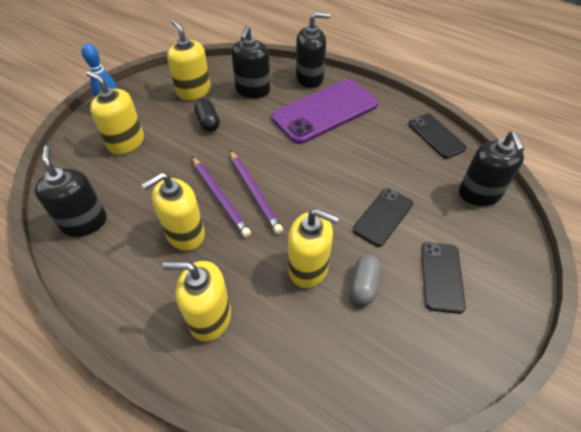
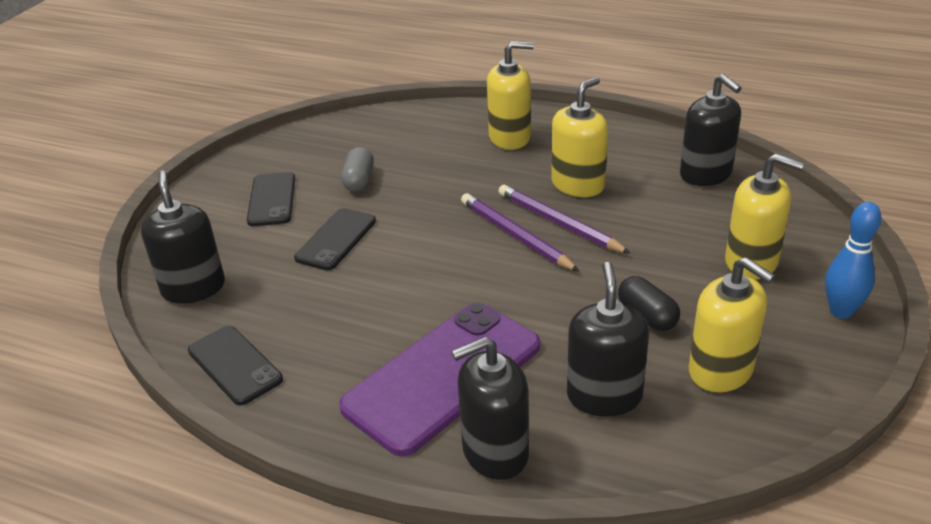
camera: 170 degrees right, 15 degrees down
yellow soap dispenser [288,209,339,288] -> none

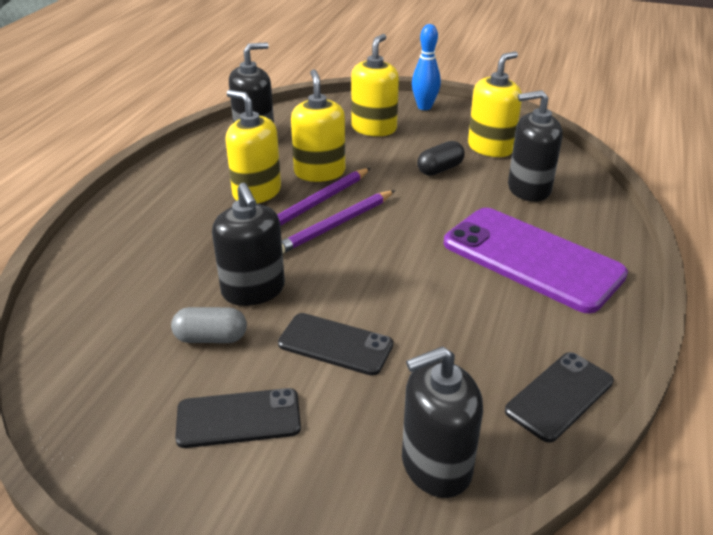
camera: 95 degrees left, 0 degrees up
black soap dispenser [452,336,529,480] -> black soap dispenser moved to [212,183,285,306]
yellow soap dispenser [487,41,534,150] -> yellow soap dispenser moved to [291,69,345,182]

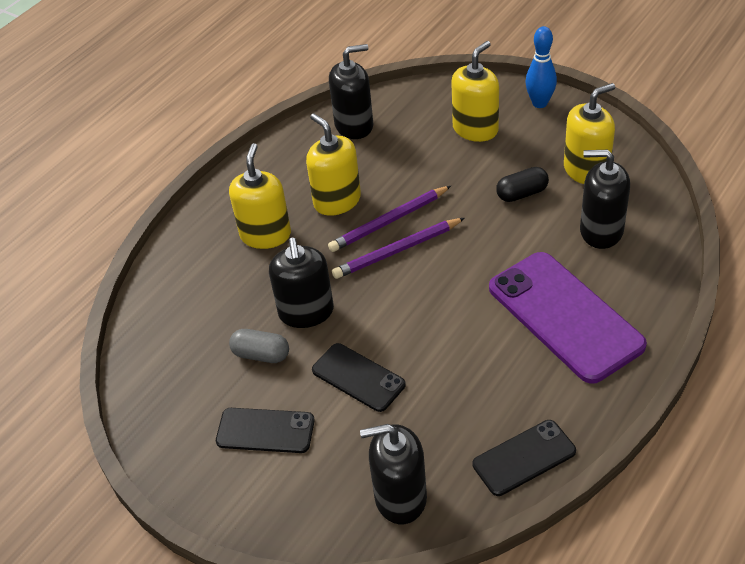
camera: 20 degrees right, 10 degrees up
yellow soap dispenser [291,69,345,182] -> yellow soap dispenser moved to [229,143,291,249]

